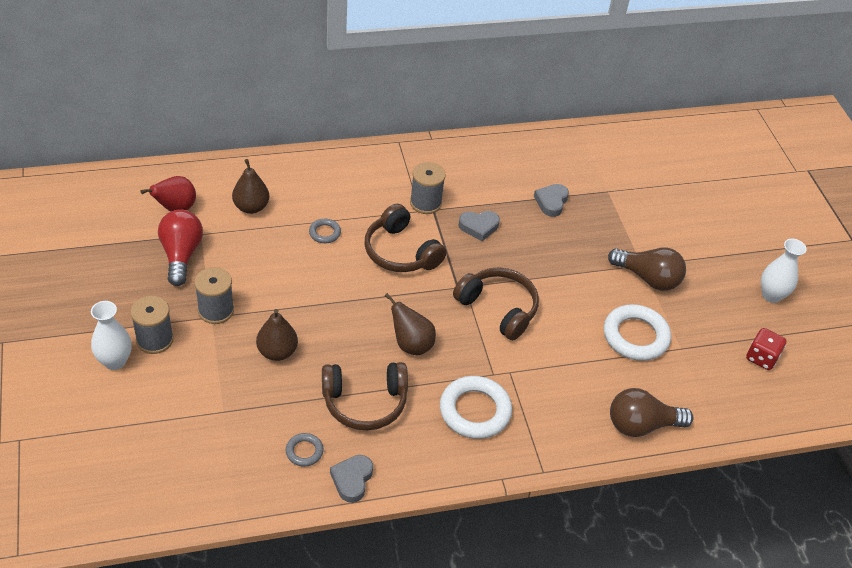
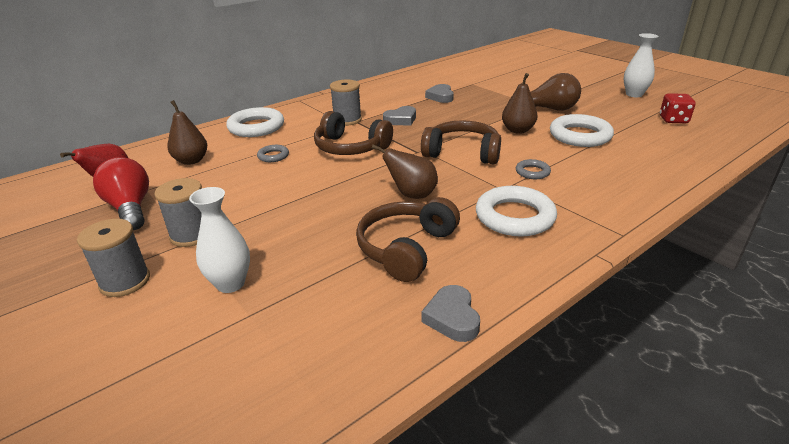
camera: 20 degrees left, 15 degrees down
white vase [91,301,132,370] -> white vase moved to [189,187,250,293]
brown pear [256,309,298,361] -> brown pear moved to [502,73,537,134]
grey ring [286,433,324,467] -> grey ring moved to [516,159,551,179]
brown headphones [322,362,408,430] -> brown headphones turned 150 degrees clockwise [356,197,460,282]
brown light bulb [610,388,694,437] -> none
none -> white ring [226,107,284,137]

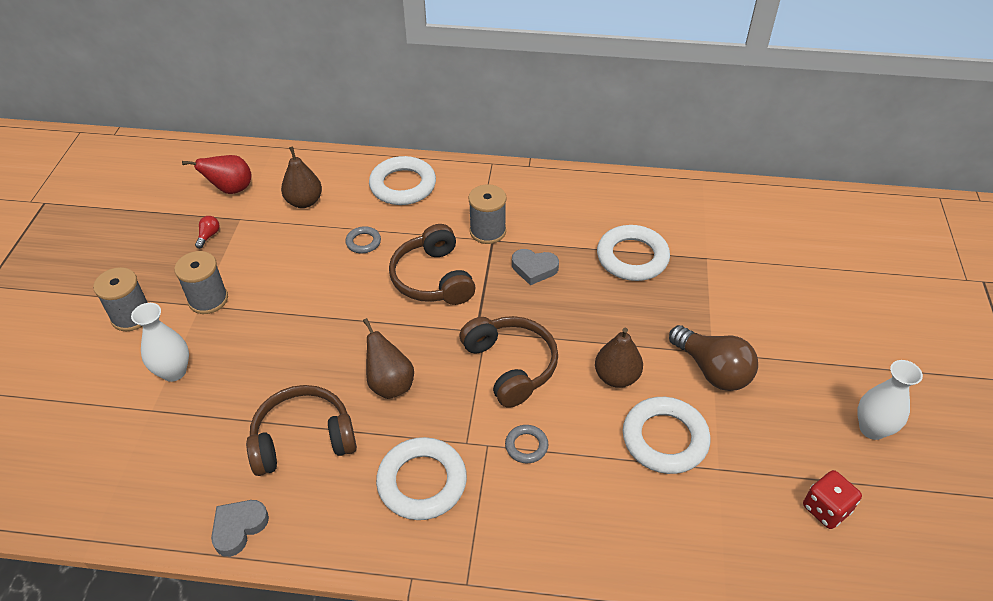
camera: 45 degrees right, 15 degrees up
red light bulb [93,157,149,230] -> red light bulb [195,216,220,249], size x0.42
grey heart [425,84,454,103] -> white ring [597,225,670,281]

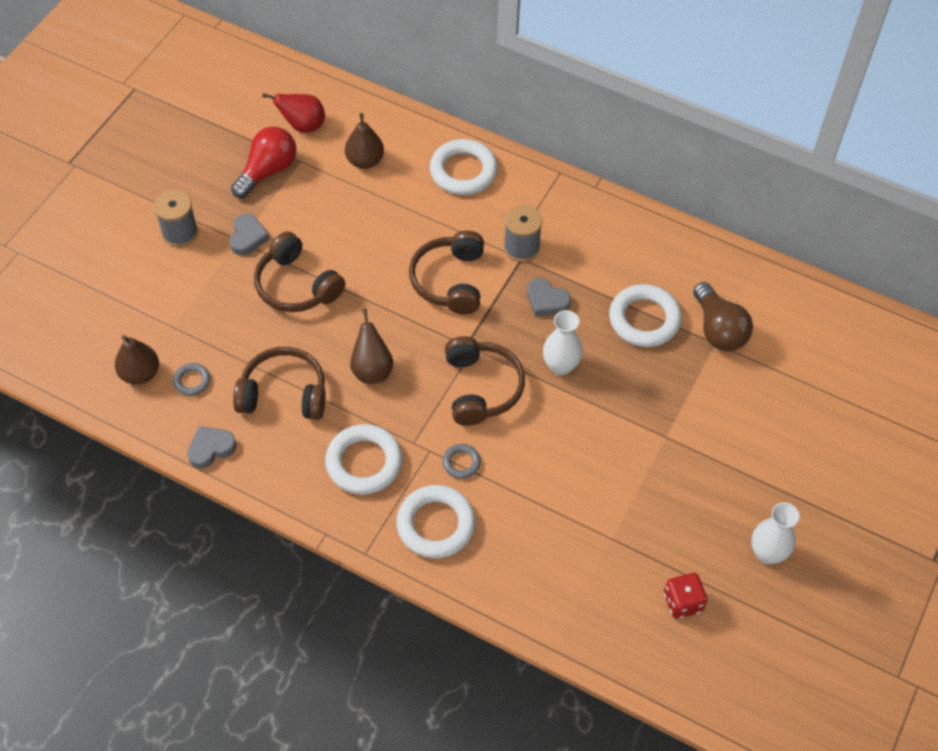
camera: 20 degrees right, 10 degrees up
white vase [131,303,189,382] -> white vase moved to [543,310,583,375]
grey spool [174,251,228,314] -> grey heart [230,213,270,256]
red light bulb [195,216,220,249] -> red light bulb [231,127,296,198], size x2.37
grey ring [345,226,381,253] -> grey ring moved to [173,363,210,396]
brown pear [595,327,643,388] -> brown pear moved to [115,335,159,385]
white ring [623,397,711,474] -> white ring moved to [396,485,476,559]
brown light bulb [669,325,758,391] -> brown light bulb moved to [693,282,753,351]
none -> brown headphones [254,231,345,312]

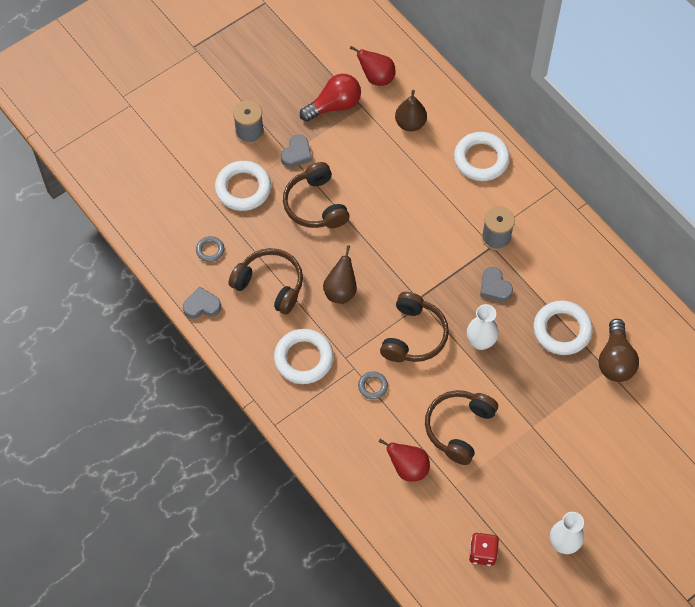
camera: 25 degrees right, 5 degrees up
brown pear [115,335,159,385] -> none
white ring [396,485,476,559] -> white ring moved to [215,161,271,211]
brown headphones [409,231,484,315] -> brown headphones moved to [425,390,498,465]
none -> red pear [379,439,430,482]

